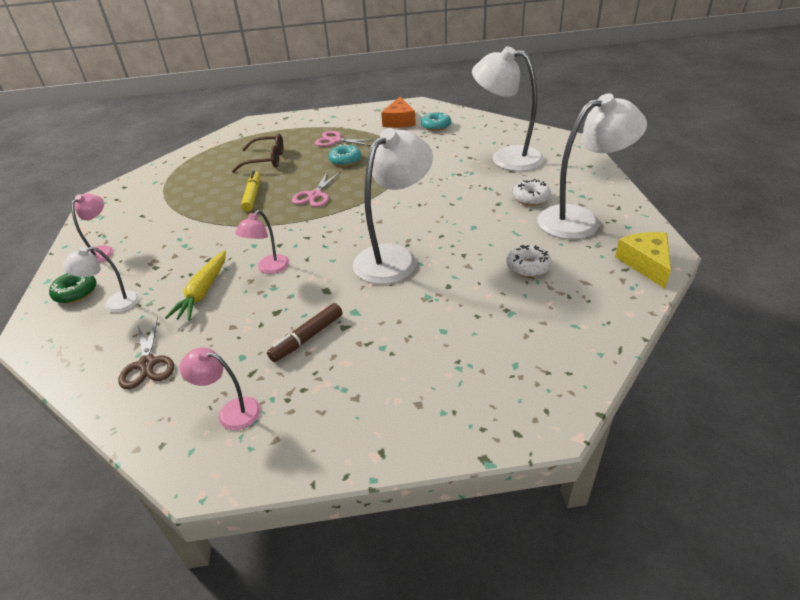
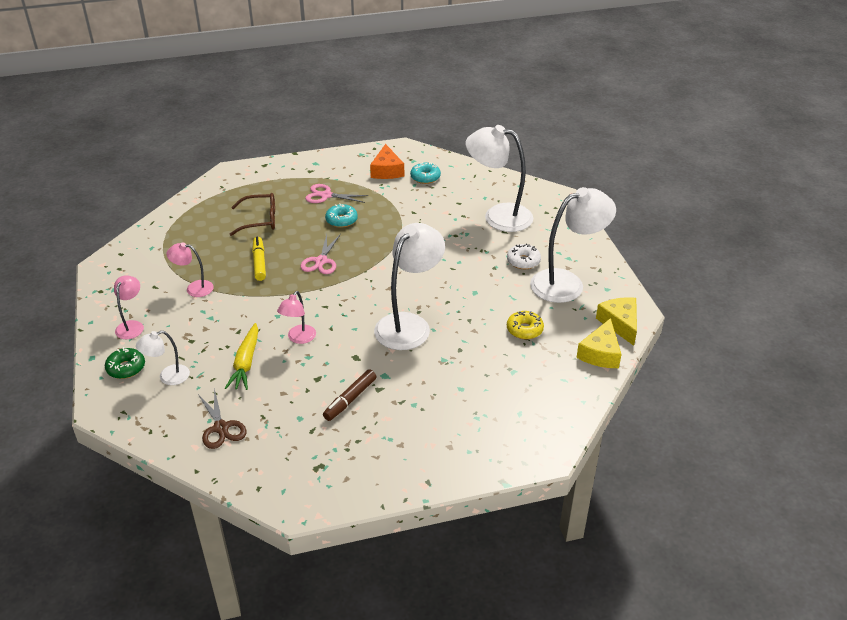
camera: 10 degrees left, 0 degrees up
pink lamp [179,347,261,430] -> pink lamp moved to [166,242,214,297]
white donut [506,245,552,277] -> yellow donut [507,311,544,339]
none -> yellow cheese [576,318,622,368]

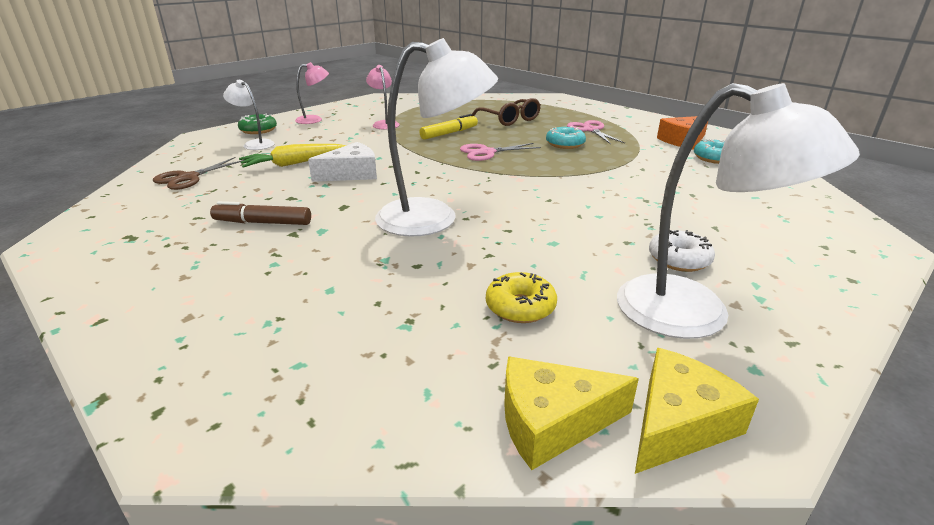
camera: 60 degrees right, 10 degrees down
pink lamp [277,291,316,344] -> white cheese [308,142,377,182]
white lamp [466,125,533,232] -> none

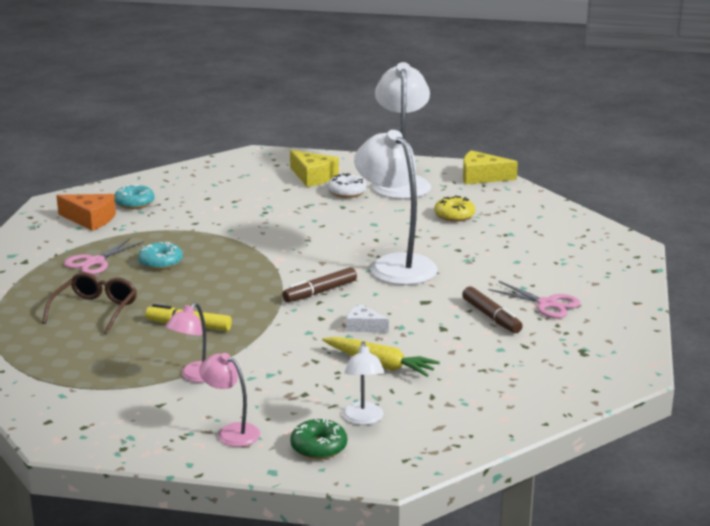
camera: 125 degrees left, 5 degrees down
brown scissors [153,157,244,190] -> none
white cheese [308,142,377,182] -> white cheese [346,304,389,333], size x0.62
pink scissors [460,143,541,161] -> pink scissors moved to [488,281,580,318]
yellow cheese [504,356,639,470] -> yellow cheese moved to [290,150,339,187]
none -> brown marker [282,267,357,302]

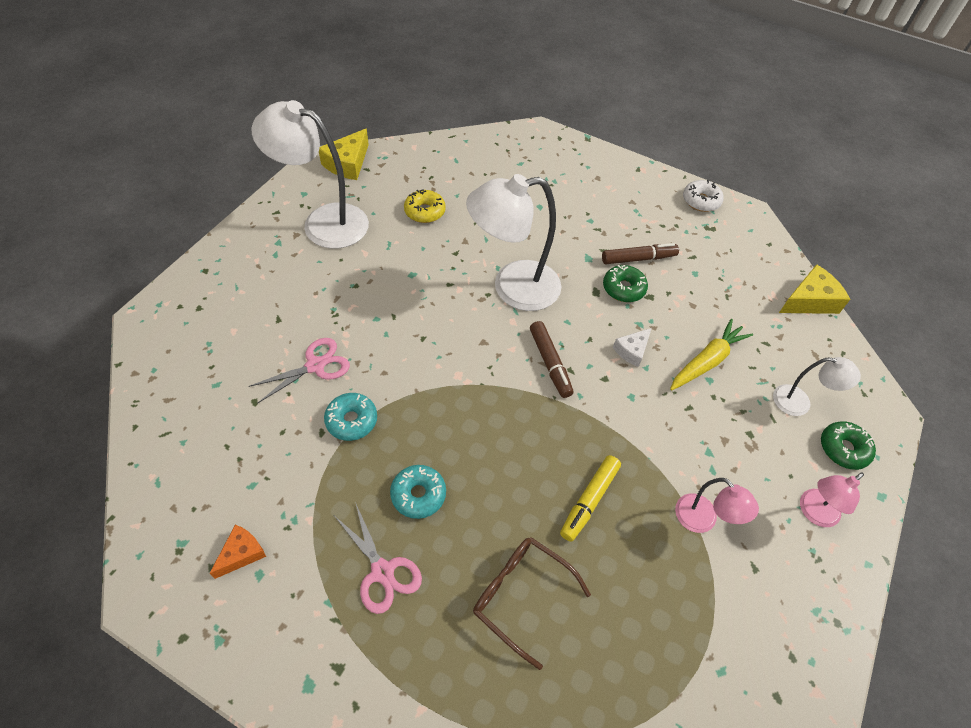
camera: 75 degrees left, 30 degrees up
orange cheese [56,194,116,231] -> orange cheese [209,525,266,579], size x0.62
turquoise donut [114,184,155,209] -> turquoise donut moved to [324,393,377,441]
yellow cheese [290,150,339,187] -> yellow cheese moved to [779,264,851,314]
white donut [327,173,367,198] -> white donut moved to [683,180,724,212]
pink scissors [488,281,580,318] -> pink scissors moved to [248,338,350,403]
none -> green donut [603,265,648,302]

